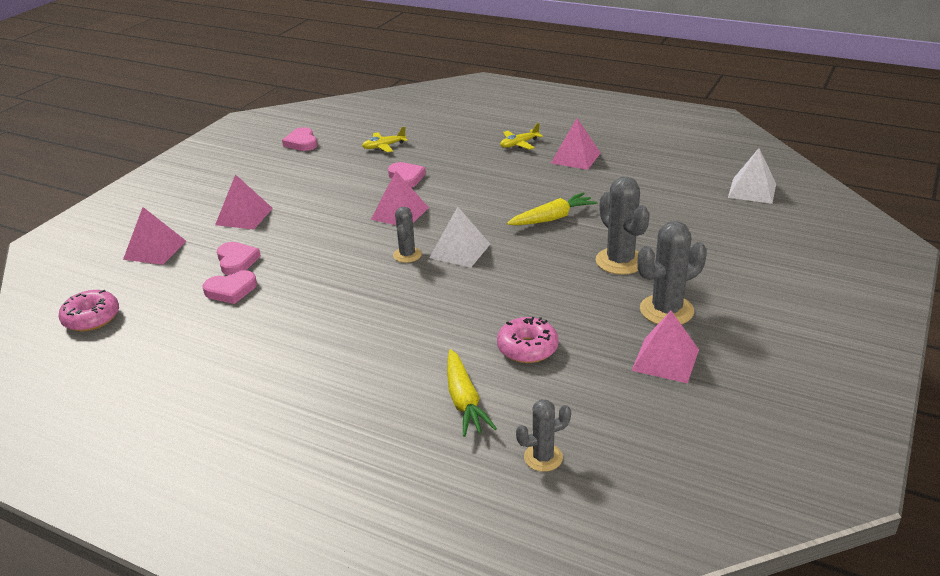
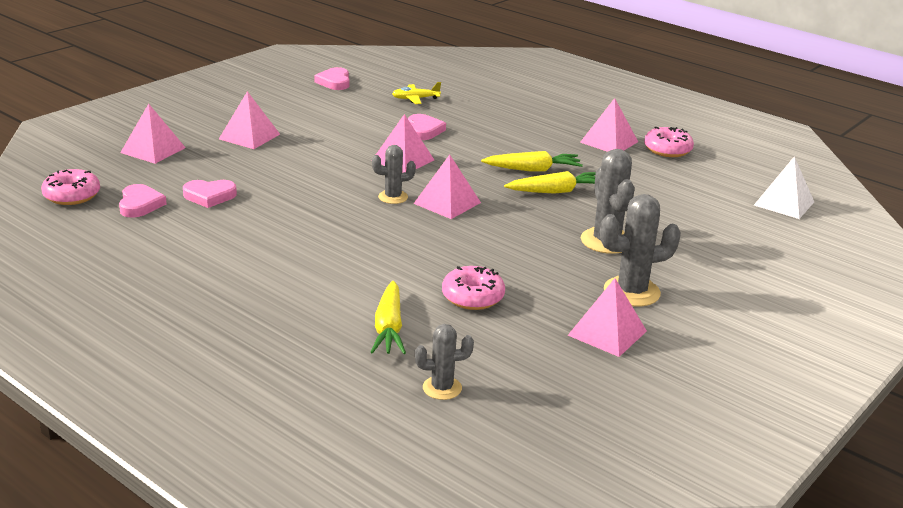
camera: 10 degrees right, 5 degrees down
pink heart [217,242,261,275] -> pink heart moved to [119,184,167,218]
grey cactus [393,207,422,263] -> grey cactus turned 60 degrees clockwise [372,145,416,204]
white pyramid [429,207,490,267] -> pink pyramid [414,155,481,219]
yellow plane [500,123,543,150] -> none
none -> yellow carrot [481,151,583,171]
none -> pink donut [644,127,694,157]

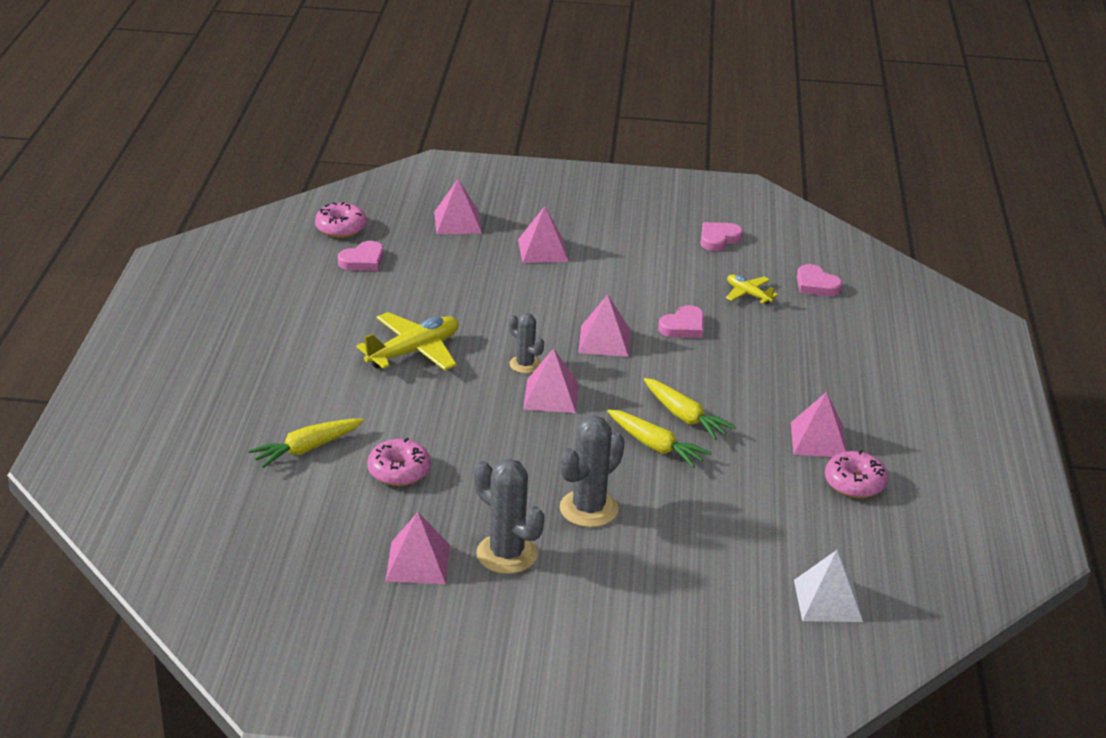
camera: 55 degrees right, 5 degrees up
pink heart [183,180,237,208] -> pink heart moved to [797,264,842,296]
grey cactus [415,324,474,400] -> none
none -> yellow plane [356,312,459,370]

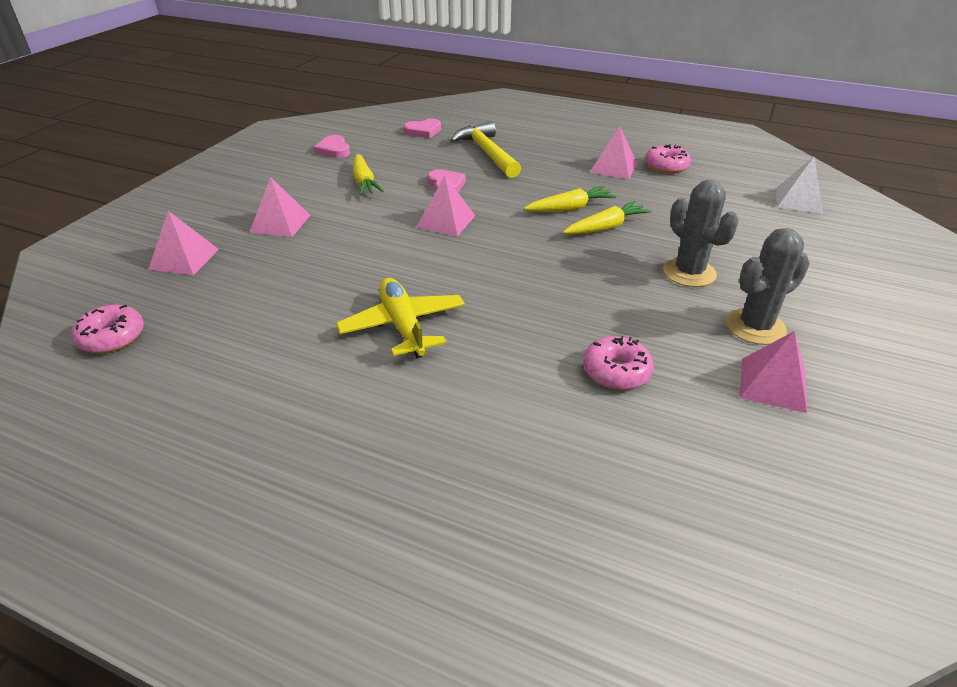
camera: 70 degrees left, 5 degrees up
yellow carrot [248,419,364,468] -> yellow carrot moved to [353,154,384,195]
pink heart [338,241,384,271] -> none
grey cactus [509,313,544,373] -> none
pink pyramid [523,348,579,413] -> none
yellow plane [726,275,778,305] -> none
none -> yellow hammer [450,121,521,178]

